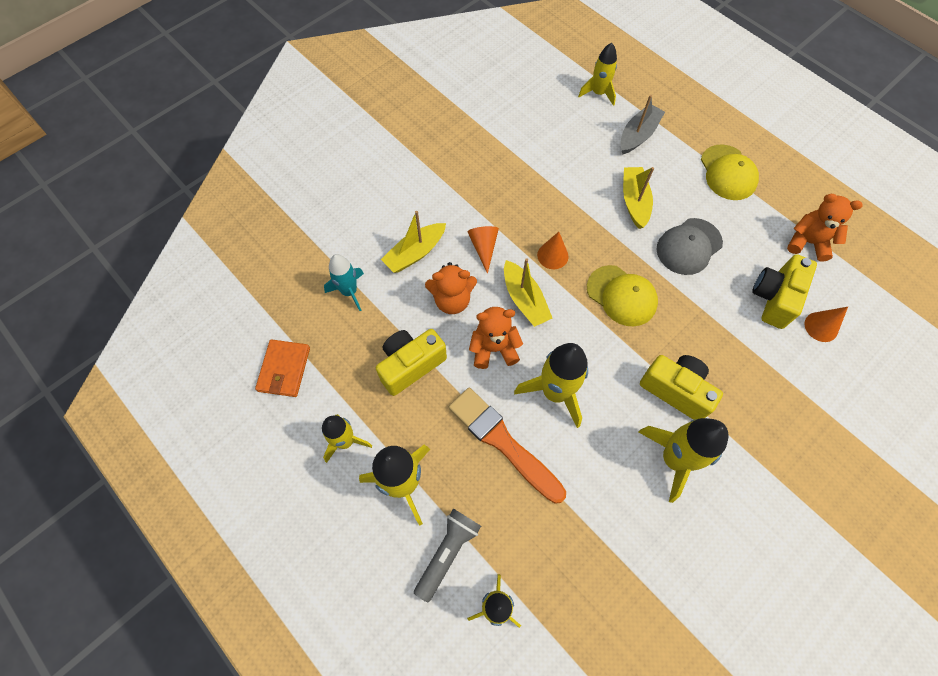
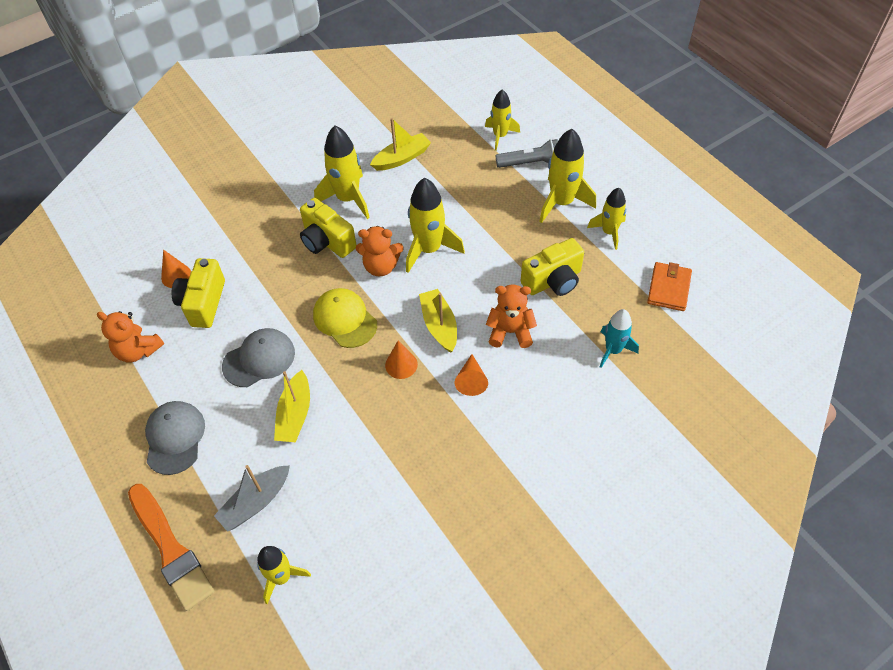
camera: 170 degrees left, 10 degrees down
yellow boat [381,211,446,273] -> yellow boat moved to [370,118,431,171]
grey flashlight [414,508,481,602] -> grey flashlight turned 135 degrees counterclockwise [495,139,558,168]
orange brush [449,388,566,504] -> orange brush moved to [128,484,215,611]
orange teddy bear [469,307,523,369] -> orange teddy bear moved to [356,226,404,276]
yellow cap [701,145,759,200] -> grey cap [145,401,205,475]
yellow camera [752,254,817,329] -> yellow camera turned 150 degrees clockwise [171,258,225,328]

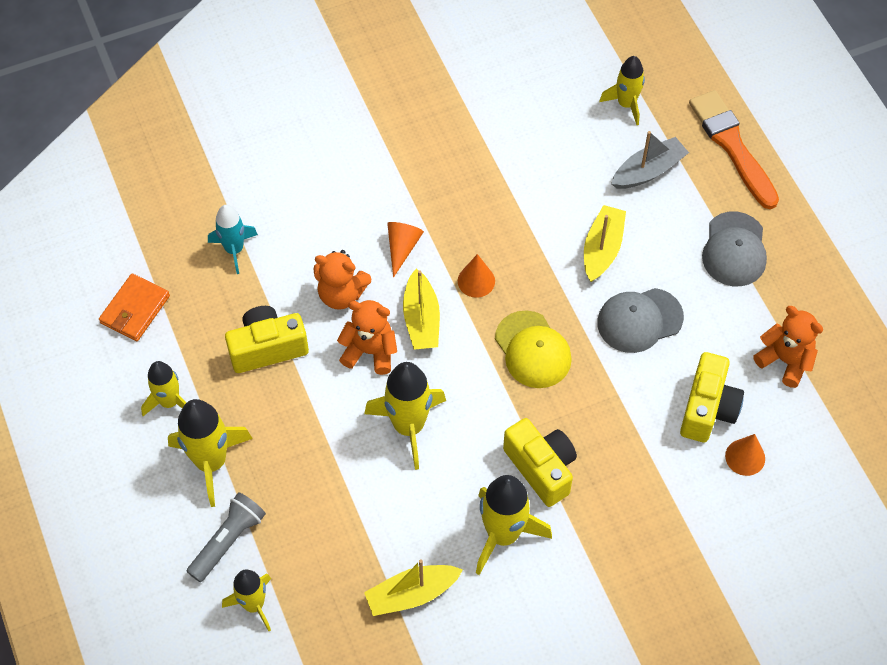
camera: 170 degrees left, 5 degrees up
orange teddy bear [356,226,404,276] -> orange teddy bear moved to [337,300,397,375]
grey flashlight [495,139,558,168] -> grey flashlight turned 120 degrees clockwise [186,492,266,582]

